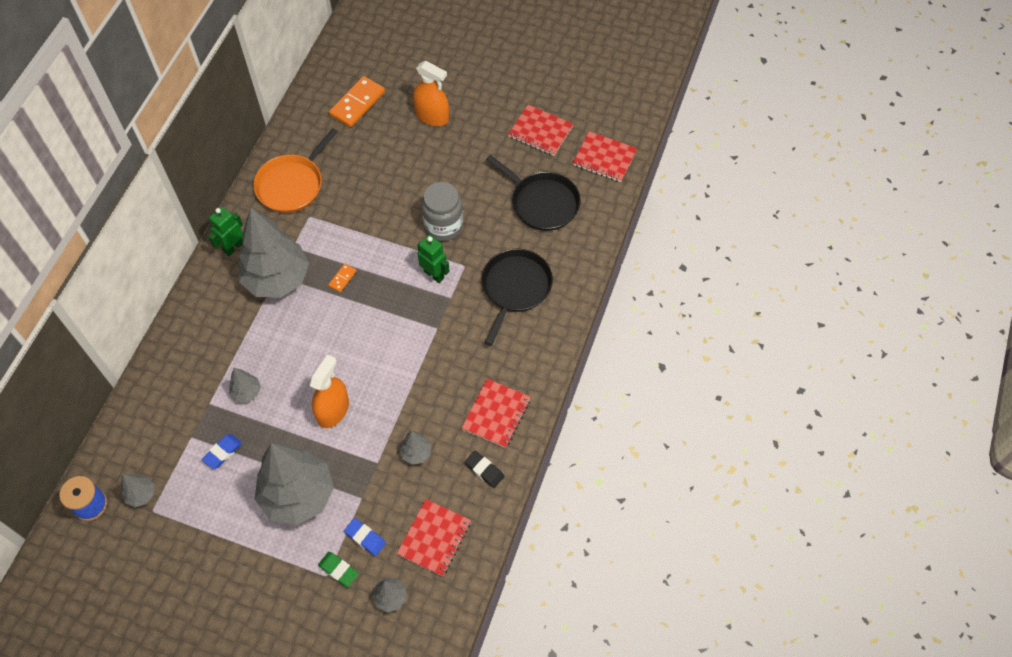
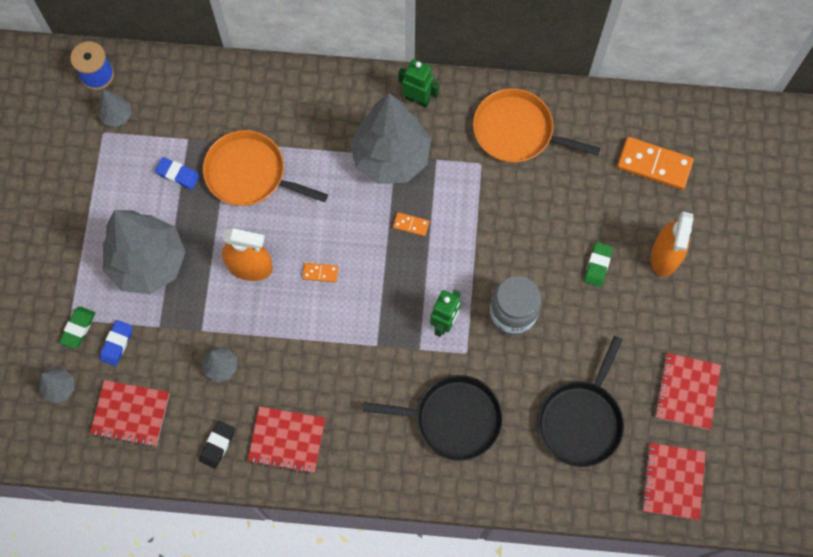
camera: 75 degrees right, 10 degrees up
grey tree [229,368,261,402] -> orange pan [203,130,328,206]
none -> orange domino [302,263,338,283]
none -> green eraser [584,242,613,287]

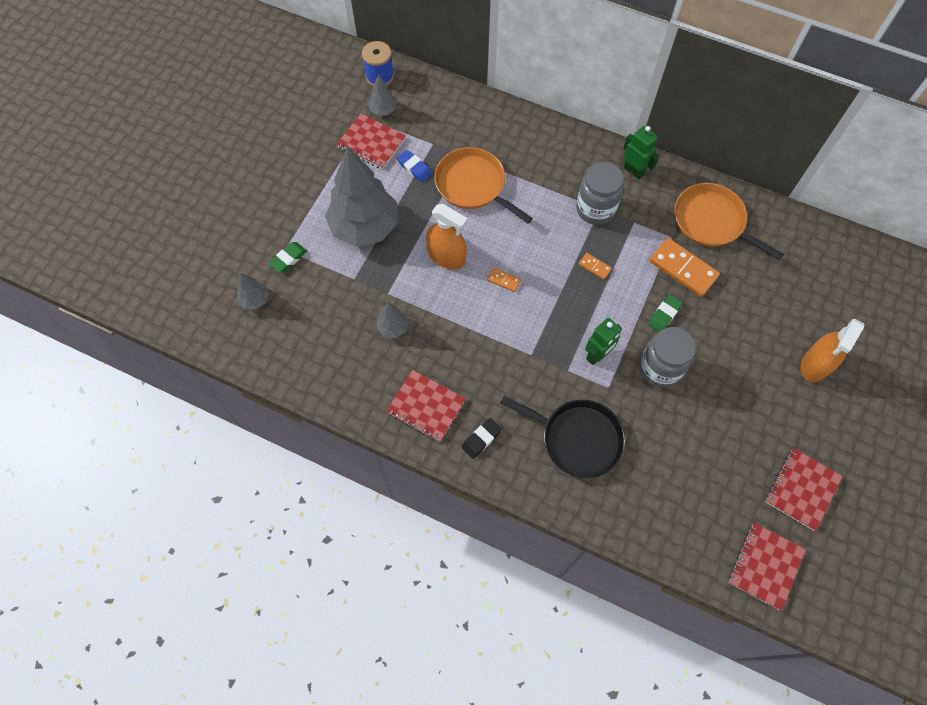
camera: 20 degrees right, 5 degrees down
red notebook [90,380,170,447] -> red notebook moved to [336,114,406,169]
blue eraser [100,320,133,366] -> none
black eraser [199,421,235,469] -> black eraser moved to [461,418,502,459]
grey tree [350,93,431,184] -> grey jar [576,162,624,225]
black pan [538,336,624,467] -> none
green eraser [584,242,613,287] -> green eraser moved to [648,294,683,332]
orange domino [617,137,694,190] -> orange domino moved to [649,238,720,297]

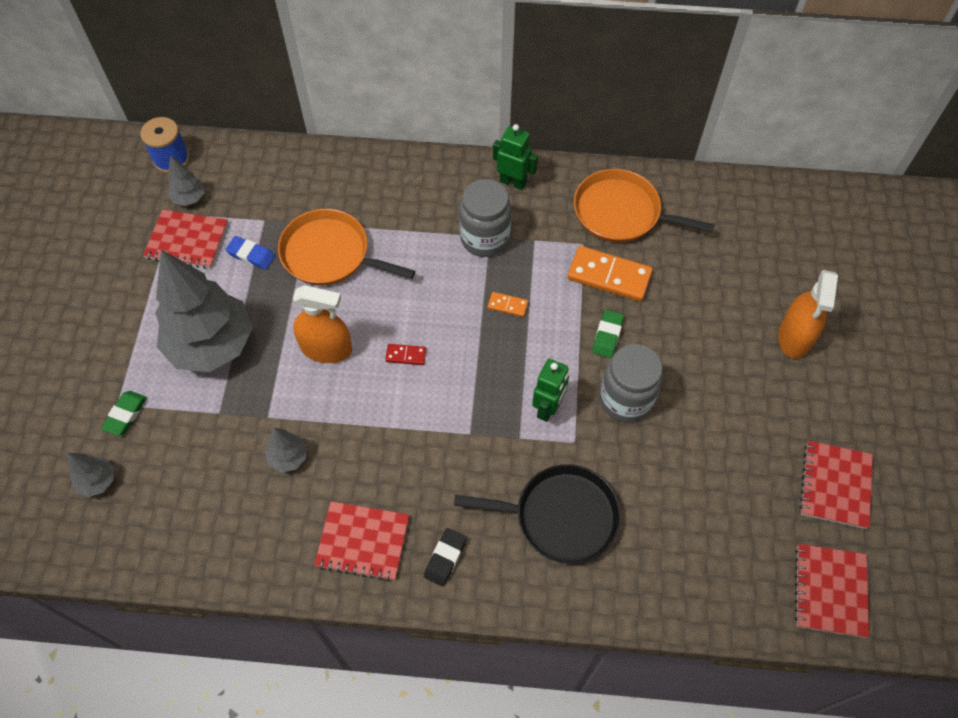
camera: 20 degrees left, 5 degrees down
orange domino [487,268,521,292] -> red domino [385,344,426,365]

